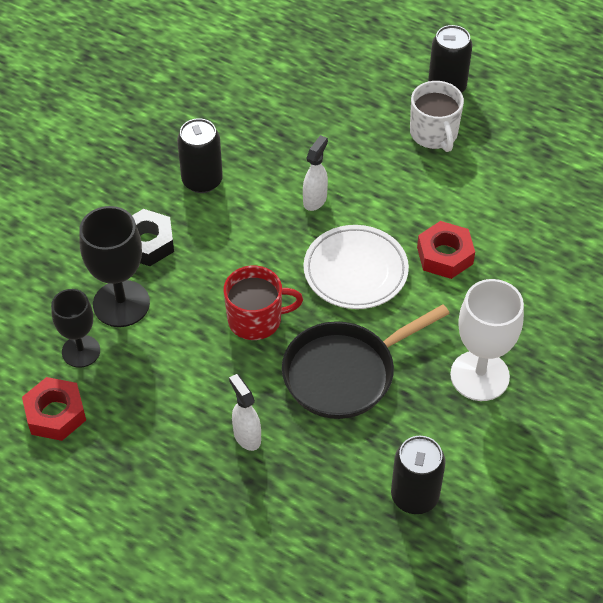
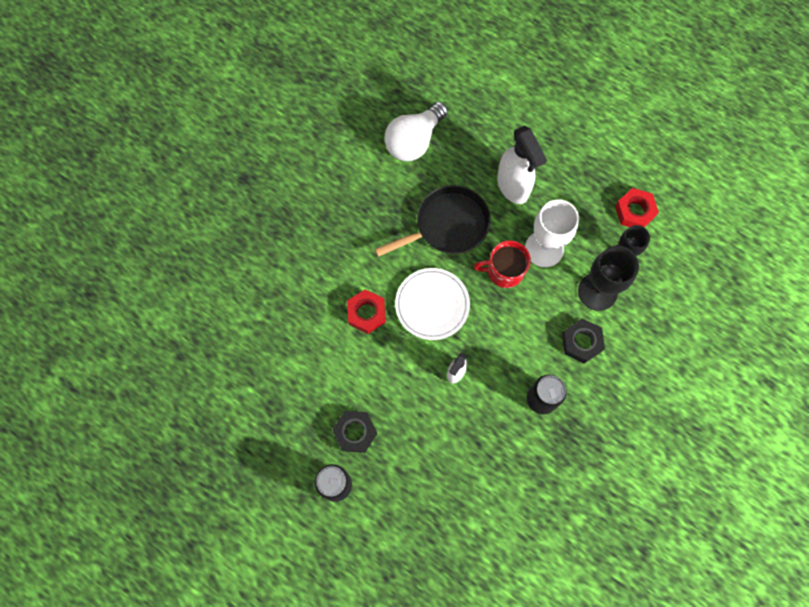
camera: 175 degrees left, 20 degrees up
white spray bottle [229,374,261,451] -> white spray bottle [497,126,547,204], size x1.89
black can [391,436,445,514] -> white light bulb [384,102,448,161]
white mug [410,81,464,152] -> black nut [332,411,377,453]
white goblet [450,279,524,401] -> white goblet moved to [525,199,579,267]

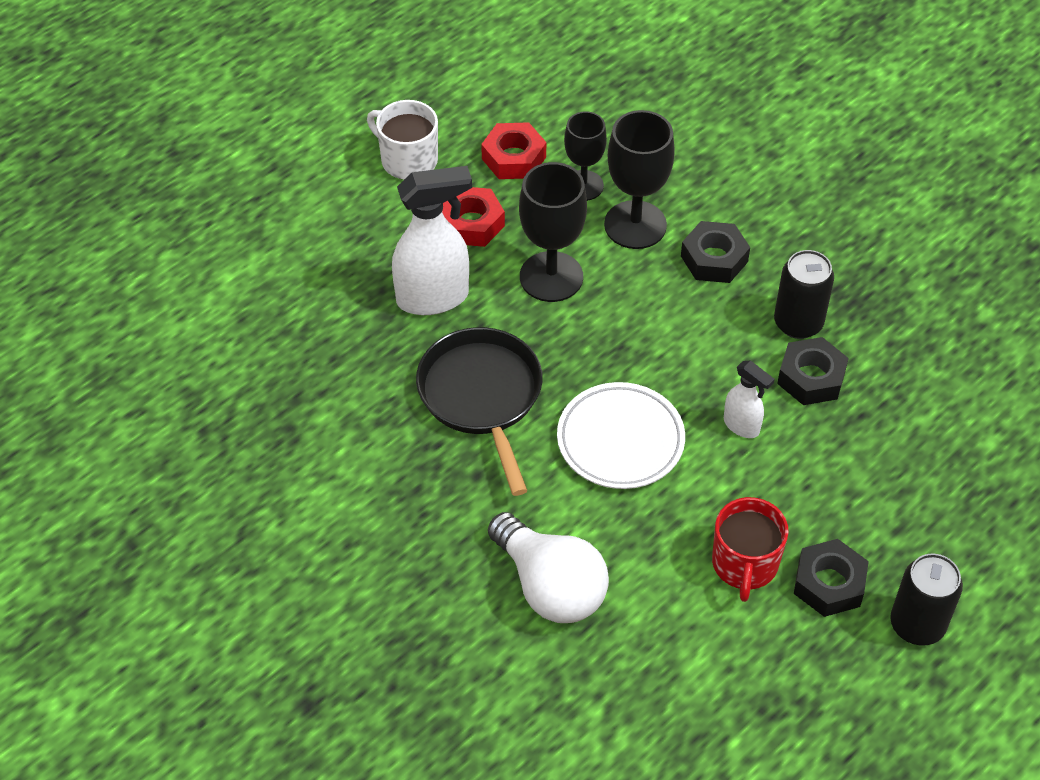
camera: 80 degrees left, 20 degrees down
red nut [347,289,386,334] -> red nut moved to [442,187,505,247]
white light bulb [384,102,448,161] -> white light bulb moved to [488,512,609,623]
red mug [474,240,531,288] -> red mug moved to [712,497,789,602]
white goblet [525,199,579,267] -> black goblet [519,162,587,302]
none -> white mug [367,100,438,180]
none -> black nut [777,337,849,405]

